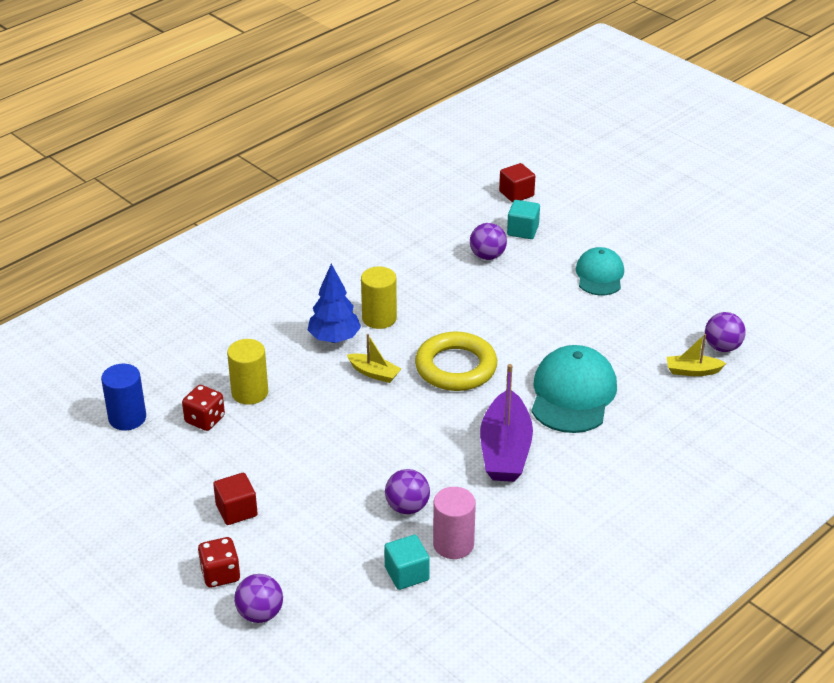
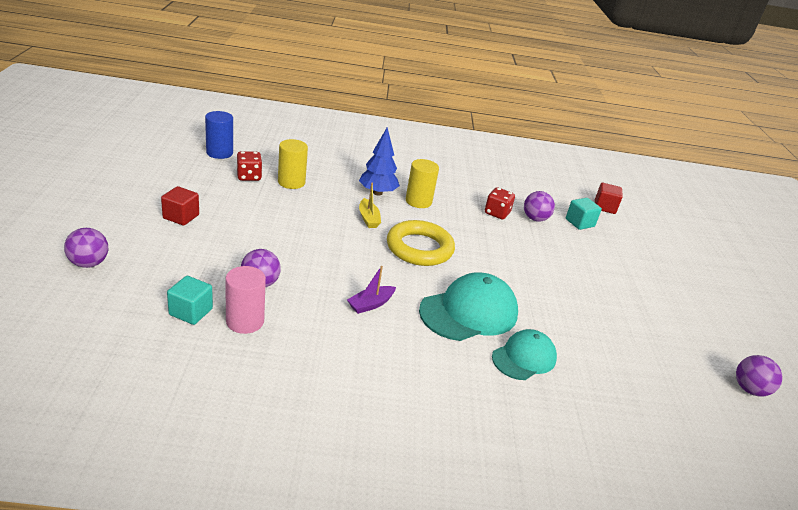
camera: 40 degrees right, 5 degrees down
red dice [198,537,240,588] -> red dice moved to [485,187,515,219]
purple boat [480,364,533,482] -> purple boat [347,266,396,314], size x0.51
turquoise cap [576,247,624,295] -> turquoise cap moved to [492,329,557,380]
yellow boat [667,334,726,376] -> none
purple ball [705,312,746,352] -> purple ball moved to [736,355,783,396]

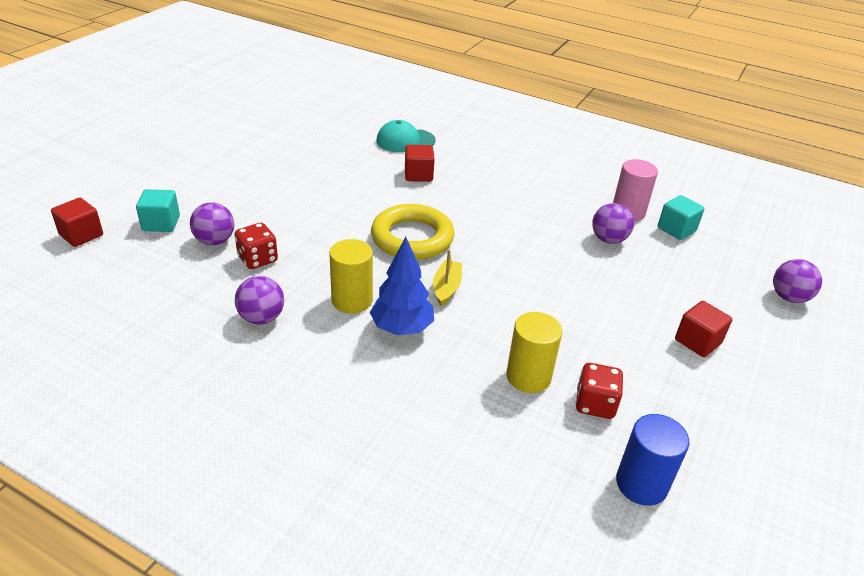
camera: 150 degrees left, 5 degrees up
purple boat [347,266,396,314] -> none
turquoise cap [419,272,518,341] -> red cube [405,145,435,182]
purple ball [736,355,783,396] -> purple ball moved to [235,276,284,324]

